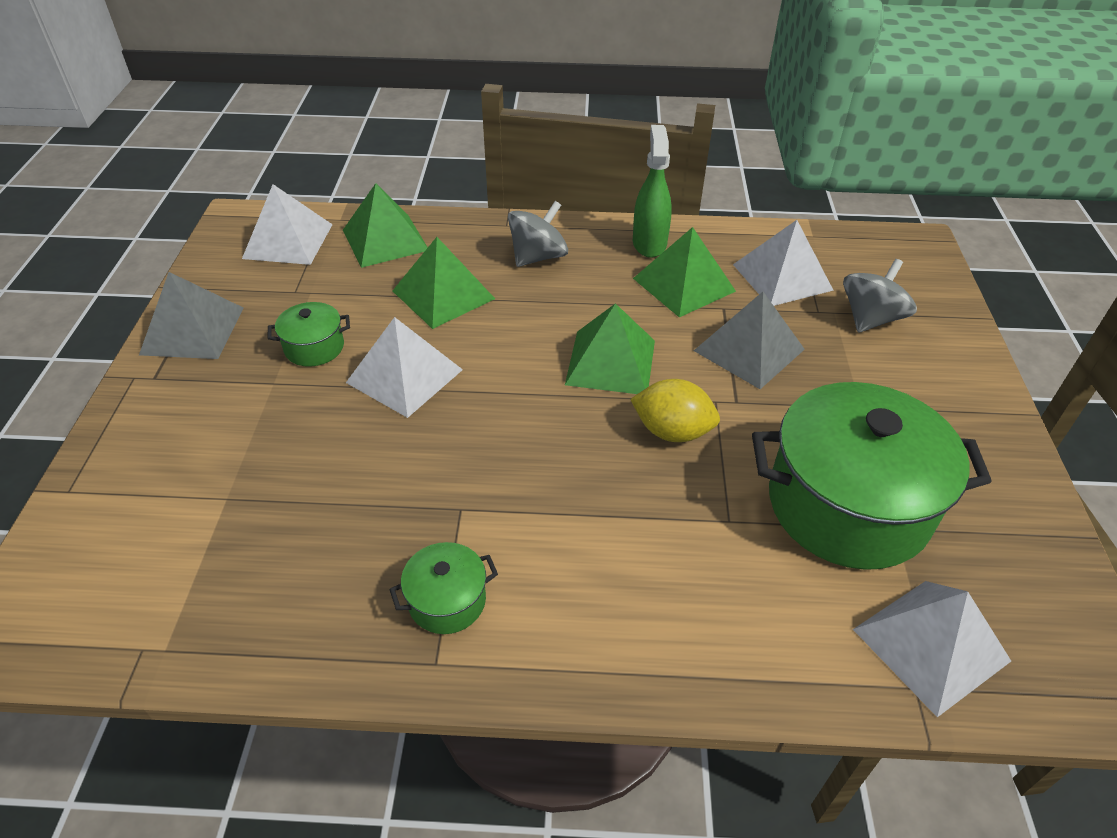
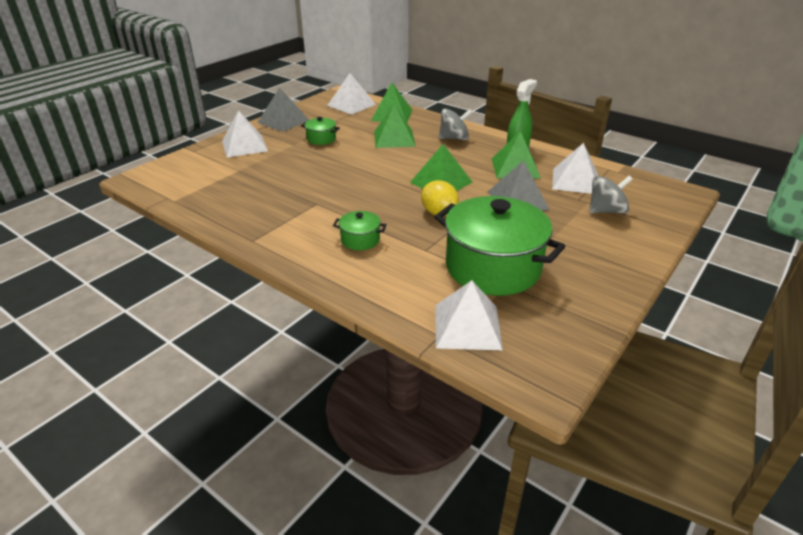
camera: 35 degrees right, 10 degrees down
white pyramid [346,317,463,418] -> white pyramid moved to [222,110,268,157]
green pot [389,542,498,634] -> green pot moved to [333,211,387,250]

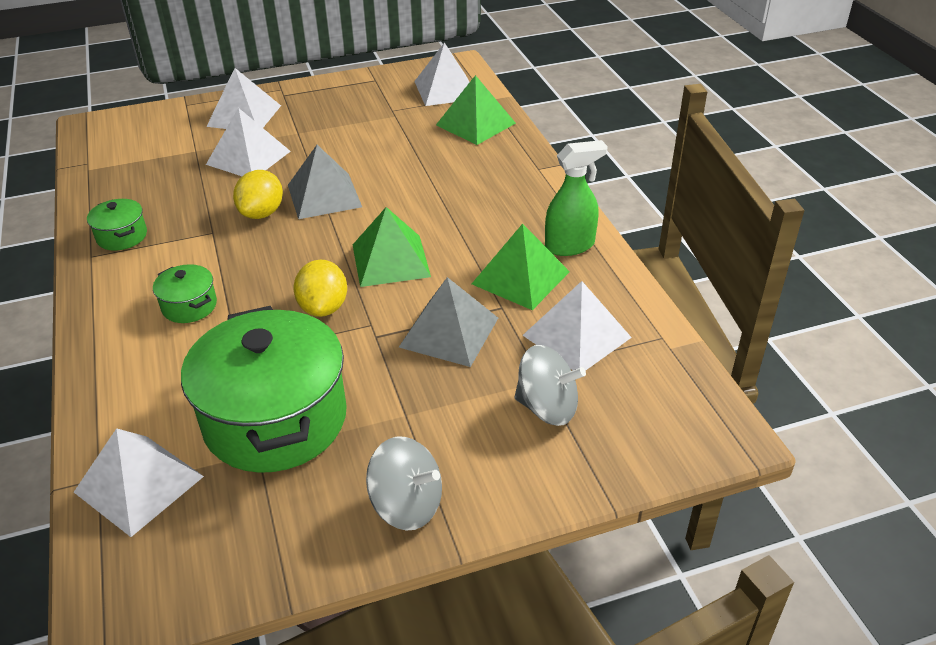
camera: 35 degrees right, 5 degrees up
grey pyramid [257,88,309,132] -> grey pyramid moved to [288,145,362,219]
green pot [301,117,340,145] -> green pot moved to [87,199,147,251]
green pyramid [374,104,416,148] -> none
grey spinning top [439,108,472,140] -> grey spinning top moved to [366,437,442,531]
none -> white pyramid [206,108,291,176]
none -> yellow lemon [233,170,283,219]

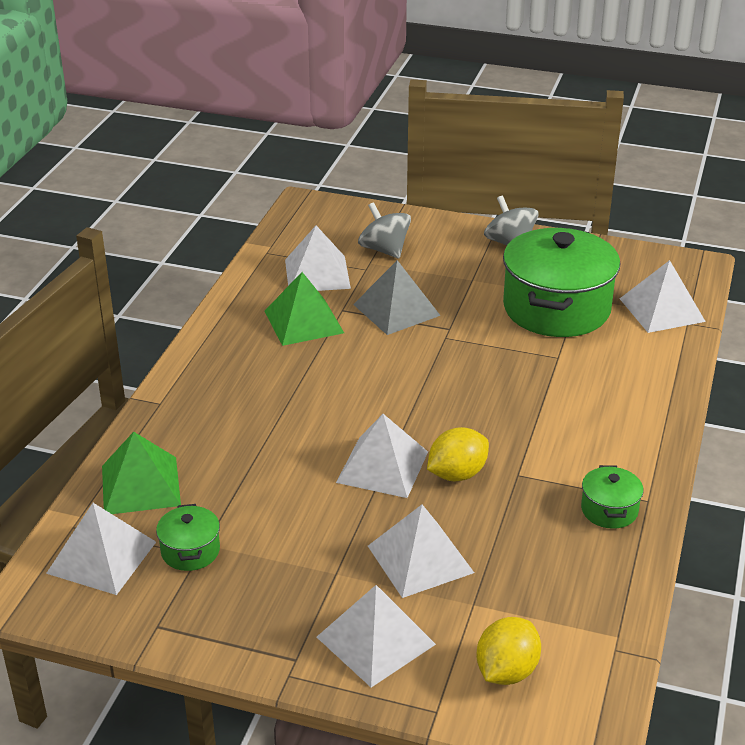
camera: 145 degrees left, 5 degrees down
green pot [153,264,217,323] -> green pot moved to [156,504,220,571]
grey pyramid [288,145,362,219] -> white pyramid [336,414,428,498]
yellow lemon [293,260,347,317] -> yellow lemon moved to [476,617,541,685]
green pyramid [353,207,431,287] -> none
green spray bottle [545,140,608,256] -> none

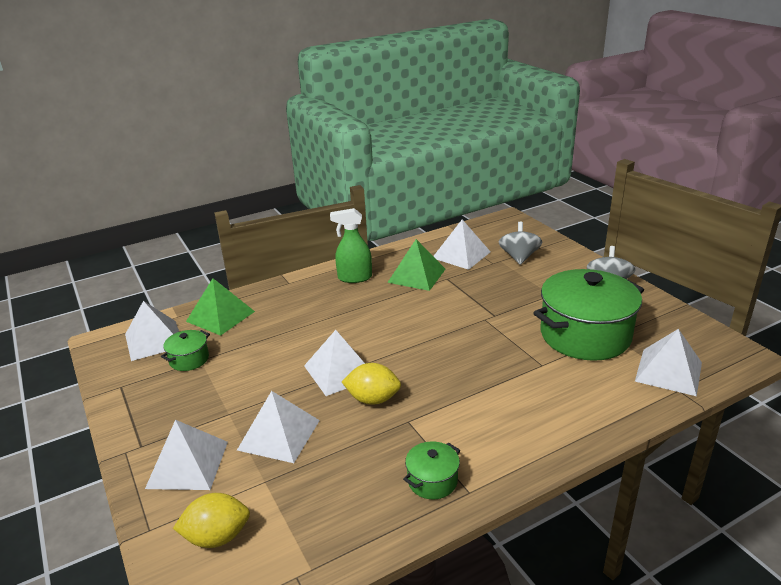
camera: 45 degrees right, 5 degrees down
grey pyramid [353,260,441,335] -> none
none -> green spray bottle [330,208,372,283]

